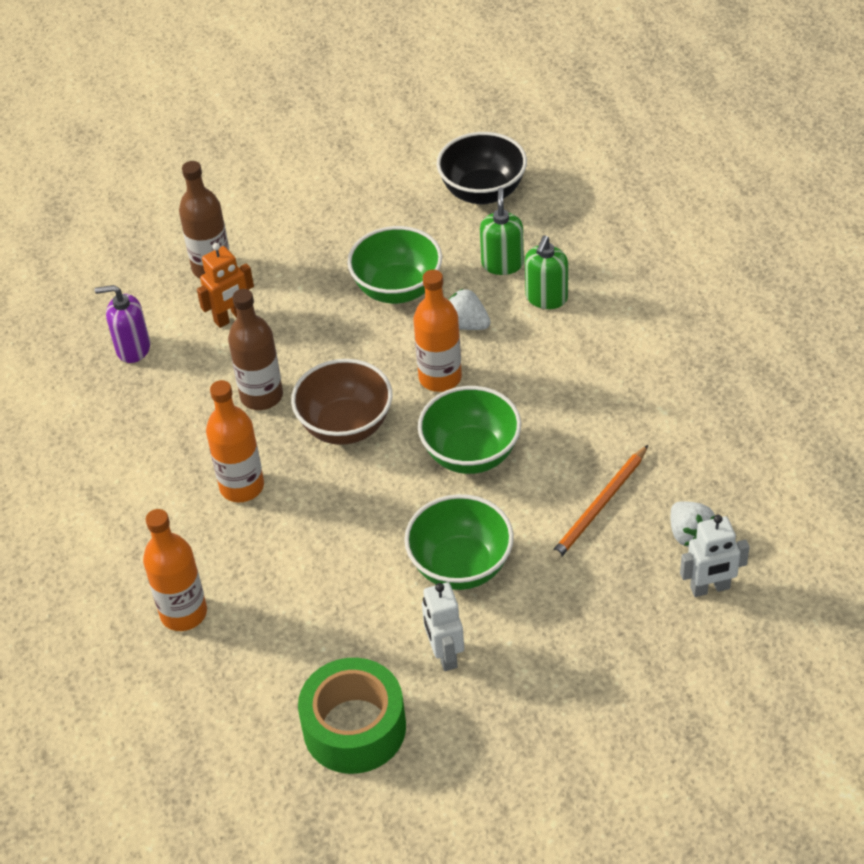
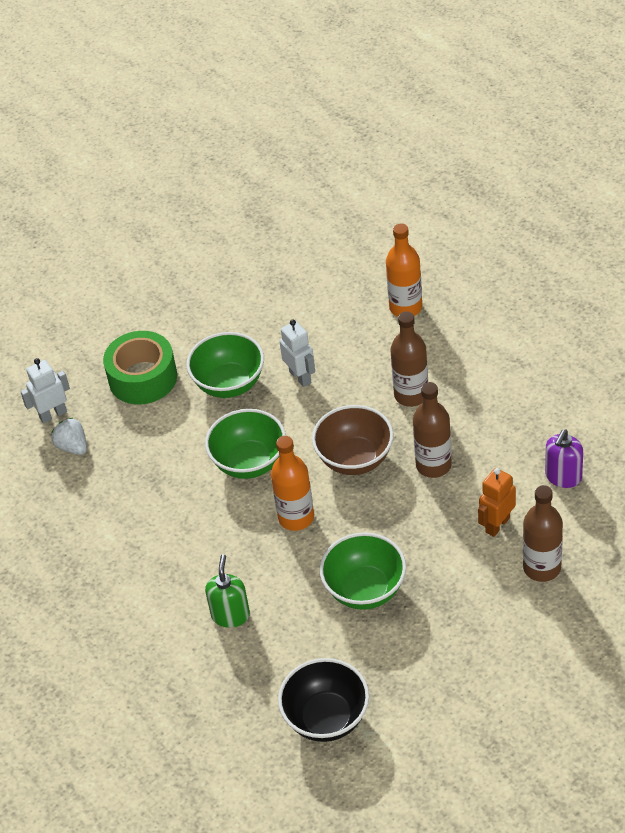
camera: 165 degrees right, 0 degrees up
purple soap dispenser [95,285,150,363] -> purple soap dispenser turned 135 degrees clockwise [545,429,583,488]
orange bottle [206,380,264,502] -> brown bottle [390,311,428,407]
green tape [298,658,406,774] -> green tape moved to [103,331,177,405]
white robot [422,583,464,671] -> white robot moved to [279,319,315,387]
white strawberry [448,288,491,330] -> none
green soap dispenser [480,187,524,275] -> none
orange pencil [549,445,648,562] -> none

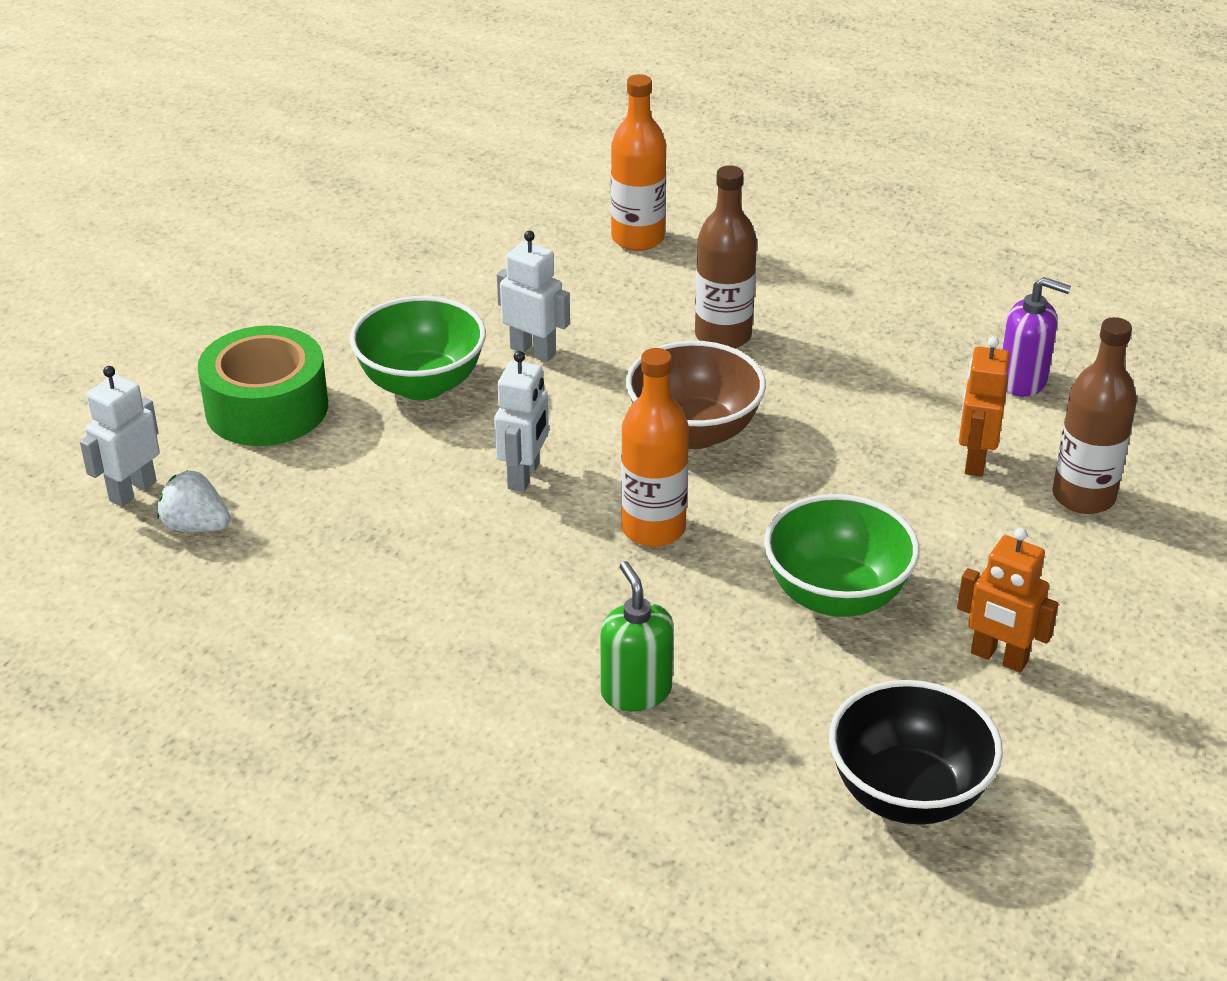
camera: 30 degrees left, 10 degrees down
green bowl [205,409,286,479] -> white robot [494,351,549,492]
brown bottle [413,382,452,478] -> none
purple soap dispenser [545,429,583,488] -> purple soap dispenser turned 75 degrees counterclockwise [1002,277,1071,397]
none -> orange robot [957,528,1058,673]

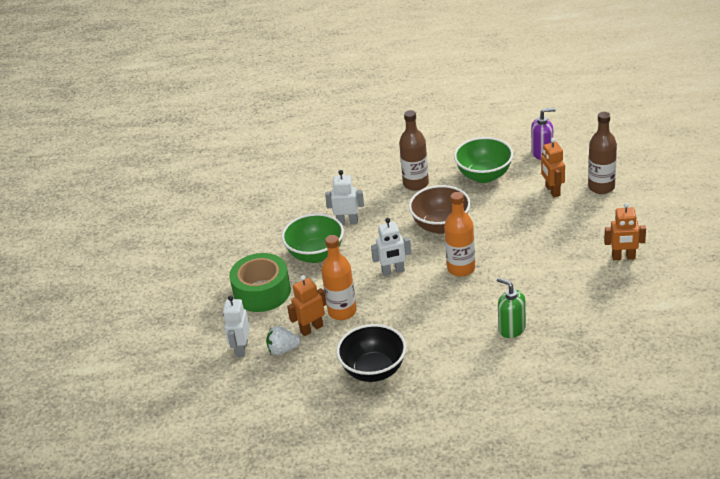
camera: 25 degrees left, 0 degrees up
white robot [494,351,549,492] -> white robot turned 90 degrees clockwise [371,218,411,276]
orange bottle [611,74,666,251] -> orange bottle moved to [321,235,357,320]
green bowl [764,494,919,617] -> green bowl moved to [454,137,513,183]
black bowl [829,680,1003,825] -> black bowl moved to [336,324,406,382]
none -> orange robot [287,275,326,336]

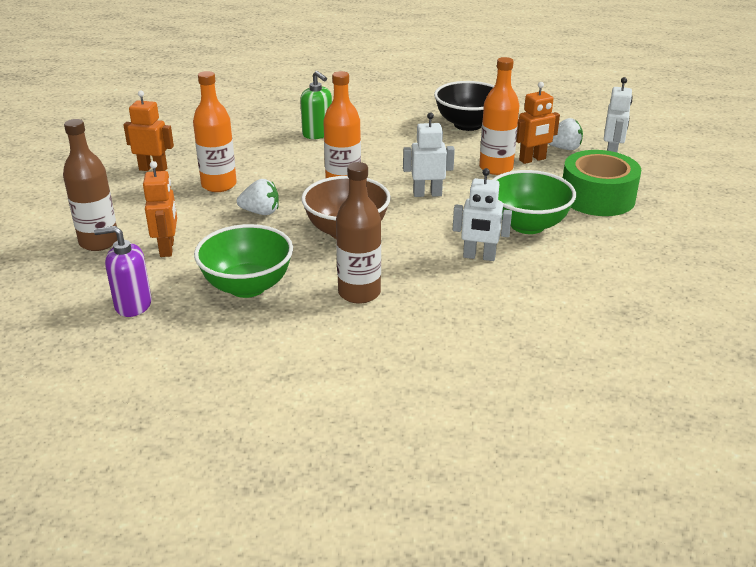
camera: 175 degrees left, 5 degrees down
none -> orange bottle [193,71,237,192]
none -> white strawberry [237,179,279,215]

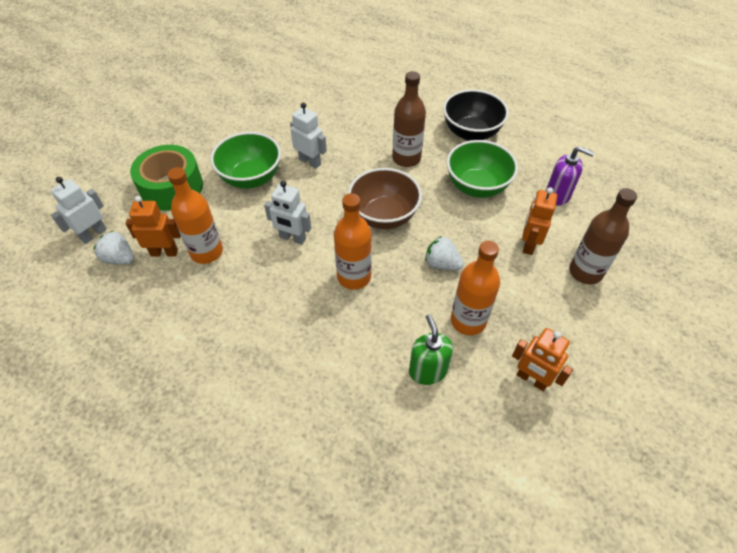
camera: 155 degrees left, 20 degrees up
green soap dispenser [300,71,332,139] -> green soap dispenser moved to [409,314,453,385]
black bowl [434,81,494,131] -> black bowl moved to [443,89,509,141]

